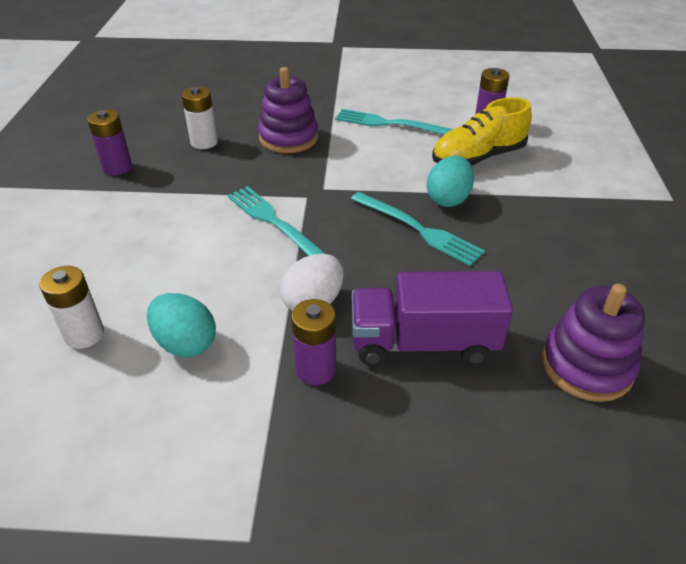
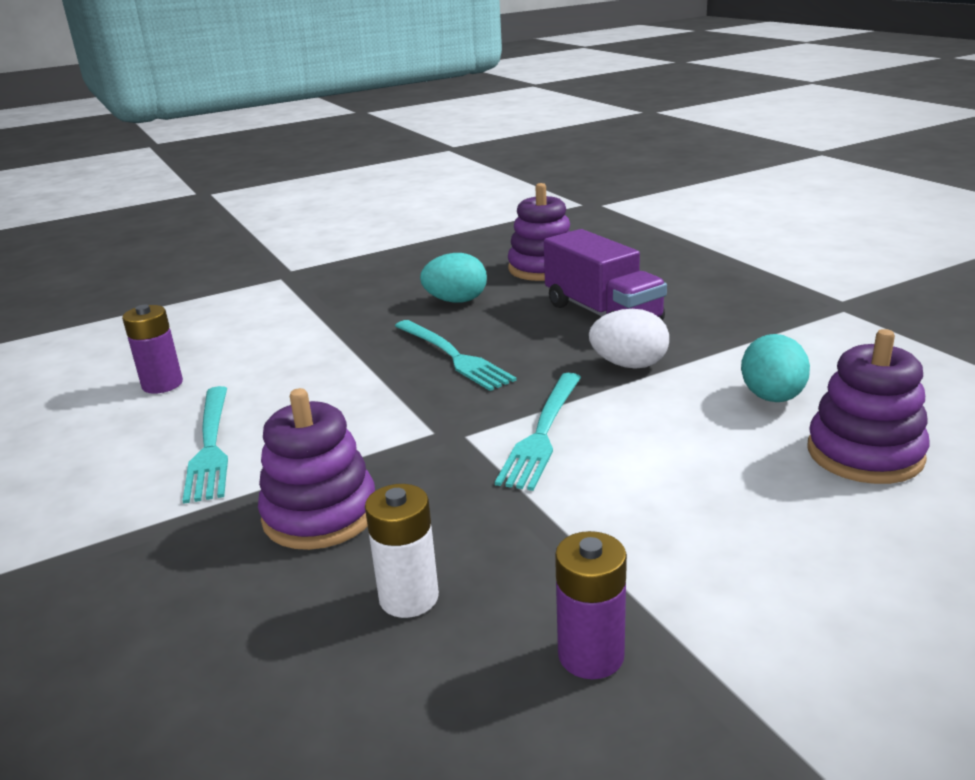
camera: 120 degrees left, 15 degrees down
white battery [39,266,104,349] -> purple stacking toy [807,329,929,484]
purple battery [291,299,336,385] -> none
turquoise fork [351,192,485,266] -> turquoise fork turned 135 degrees clockwise [395,320,517,391]
turquoise egg [427,156,474,207] -> turquoise egg moved to [420,253,487,303]
yellow shoe [432,97,532,166] -> none

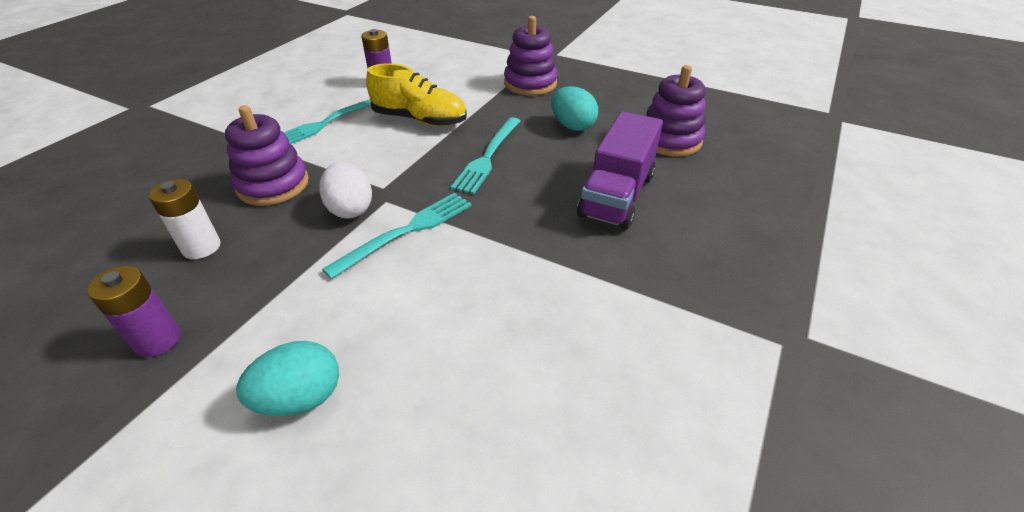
camera: 55 degrees right, 15 degrees up
turquoise fork [495,373,581,491] -> turquoise fork turned 150 degrees clockwise [322,193,472,279]
white egg [589,309,669,369] -> white egg moved to [319,162,372,219]
turquoise egg [741,334,810,402] -> turquoise egg moved to [236,341,339,416]
purple stacking toy [807,329,929,484] -> purple stacking toy moved to [504,16,557,95]
none -> yellow shoe [366,64,467,126]

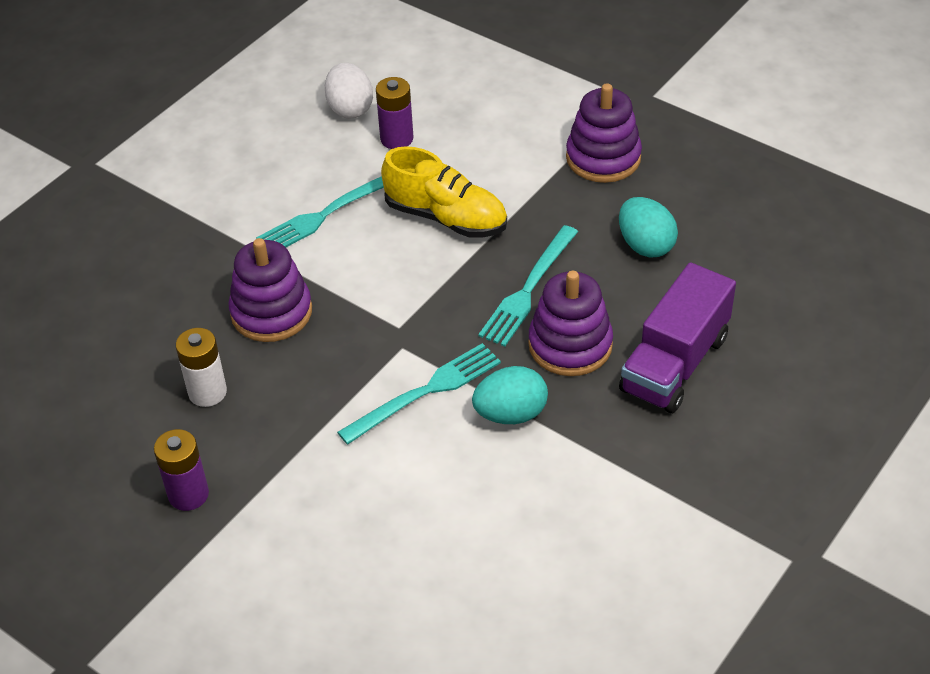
camera: 10 degrees right, 5 degrees up
turquoise egg [236,341,339,416] -> turquoise egg moved to [472,366,548,424]
white egg [319,162,372,219] -> white egg moved to [325,63,373,119]
purple stacking toy [646,65,706,157] -> purple stacking toy moved to [528,271,613,376]

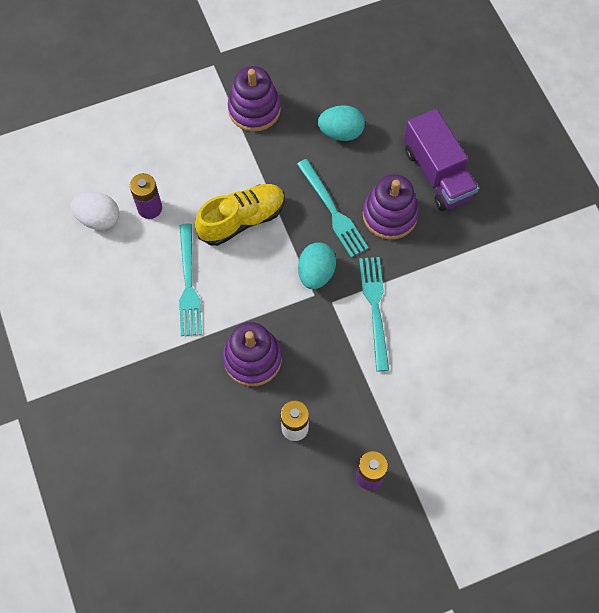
camera: 60 degrees left, 20 degrees up
turquoise egg [472,366,548,424] -> turquoise egg moved to [298,243,336,289]

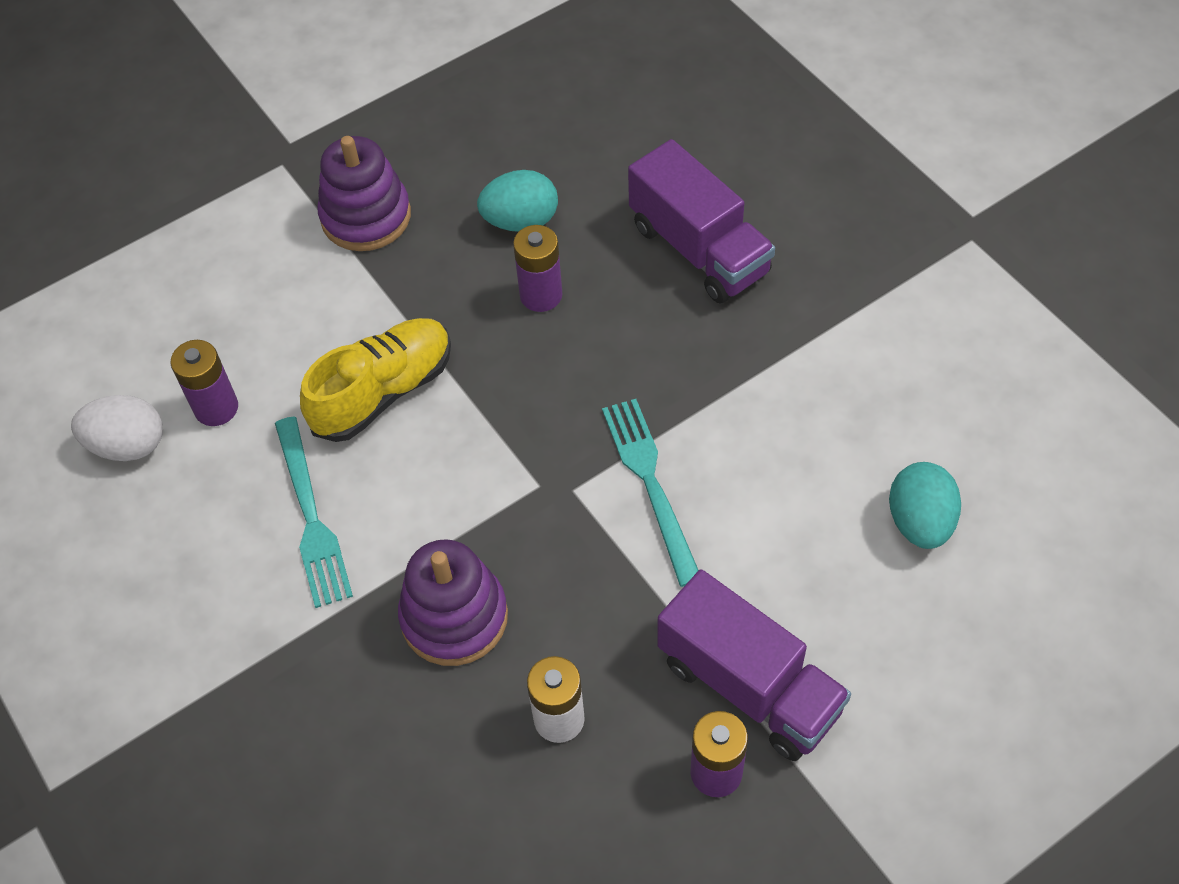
camera: 10 degrees left, 10 degrees down
turquoise fork [297,159,369,257] -> none
turquoise egg [298,243,336,289] -> turquoise egg moved to [889,462,961,549]
purple stacking toy [363,174,419,240] -> none
none -> purple battery [513,225,562,312]
none -> purple truck [657,569,851,761]

